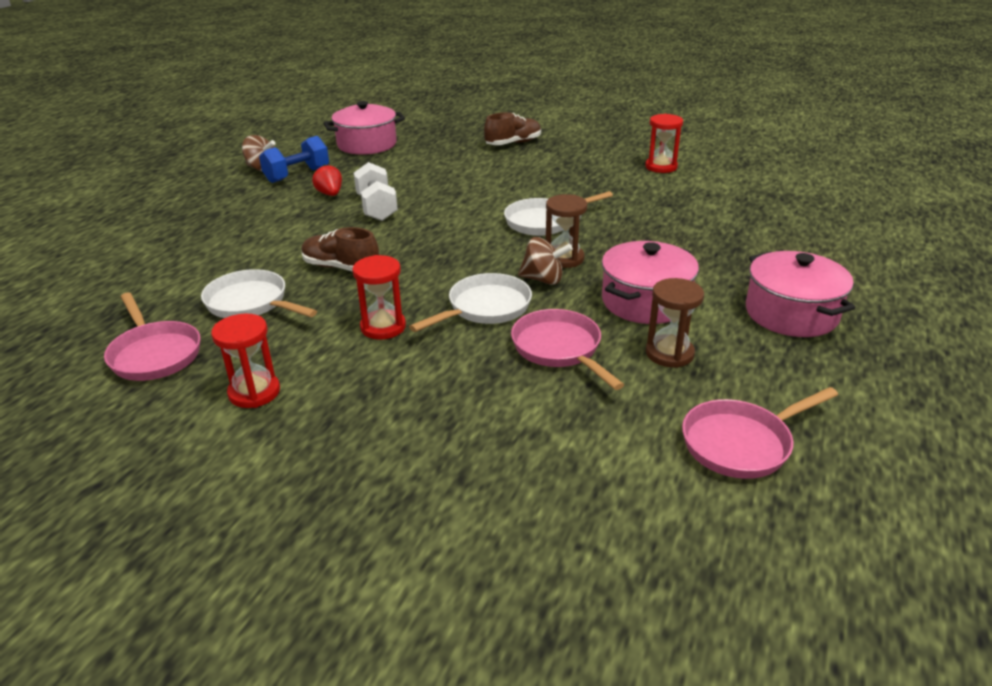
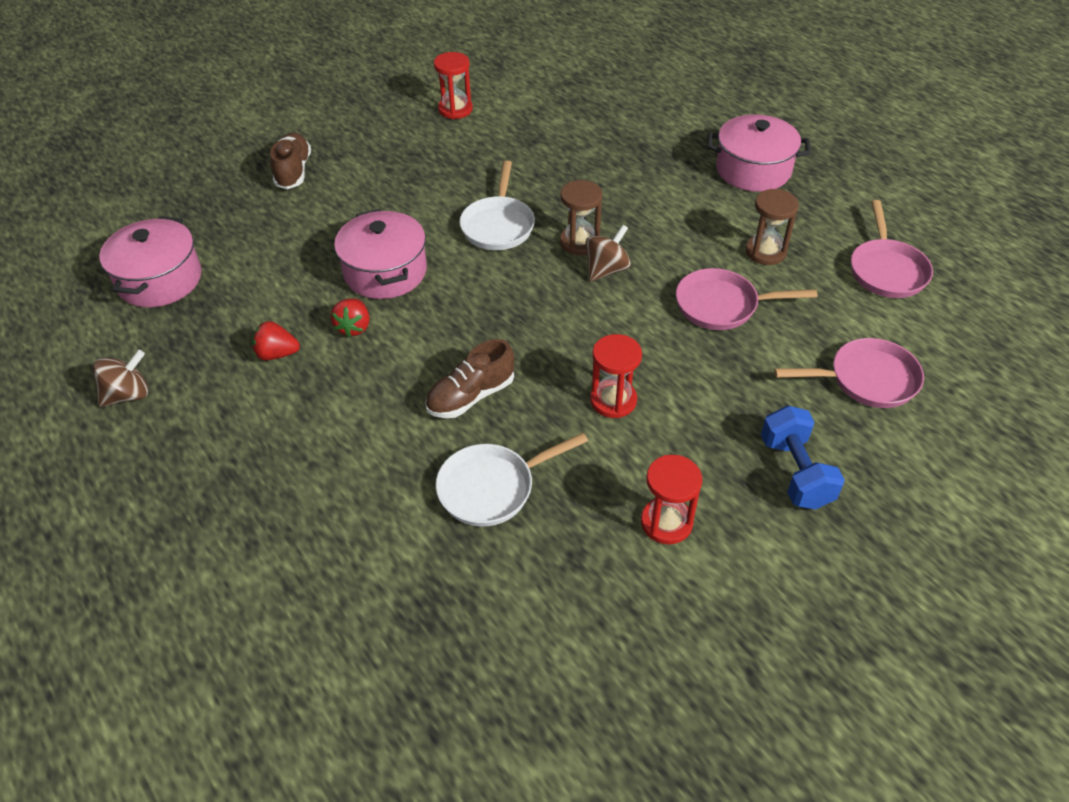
camera: 60 degrees left, 15 degrees up
pink pan [104,293,201,381] -> pink pan moved to [774,338,924,408]
blue dumbbell [259,136,329,183] -> blue dumbbell moved to [761,405,845,510]
white dumbbell [354,162,398,221] -> red strawberry [331,298,369,338]
white pan [409,273,532,332] -> none
pink pot [602,241,699,324] -> pink pot moved to [334,209,427,299]

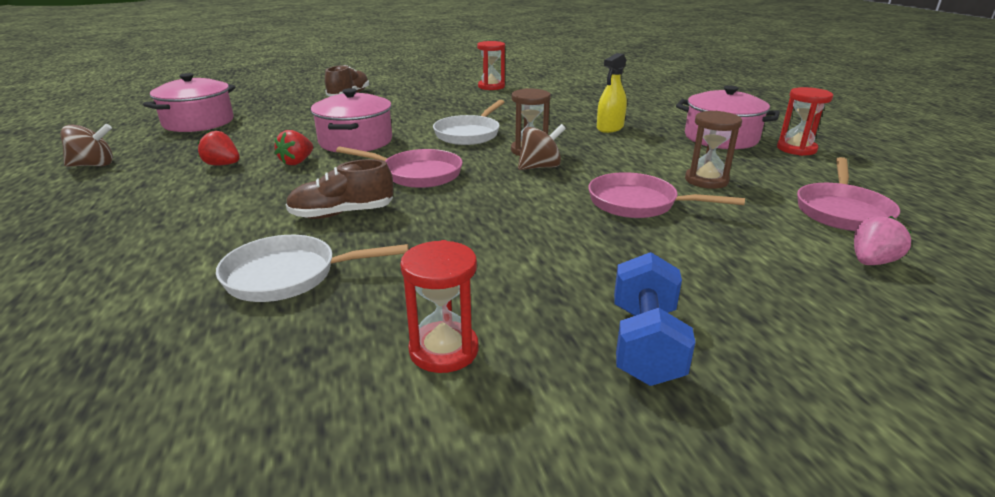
camera: 20 degrees right, 20 degrees down
red hourglass [590,334,642,418] -> red hourglass moved to [777,87,833,156]
pink pan [774,338,924,408] -> pink pan moved to [336,146,463,188]
none -> yellow spray bottle [597,53,627,133]
none -> pink strawberry [854,216,911,265]

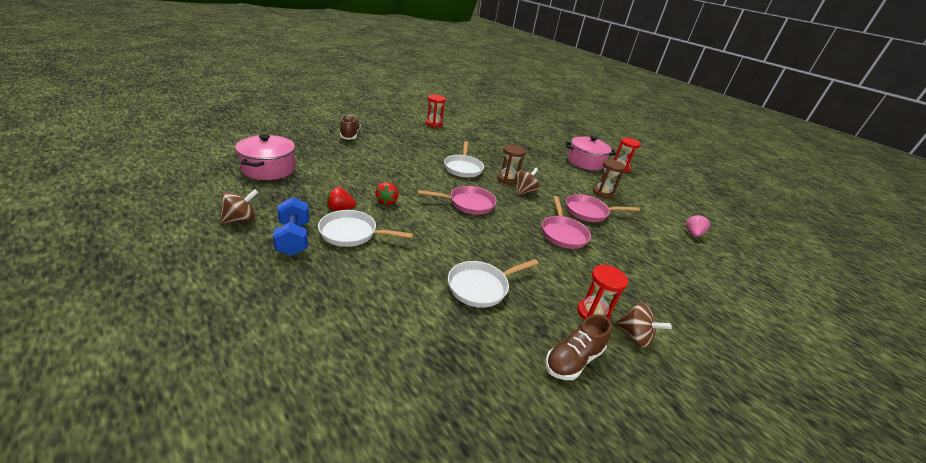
camera: 30 degrees left, 5 degrees up
brown shoe [286,159,393,219] -> brown shoe moved to [545,314,612,380]
pink pot [311,88,392,153] -> none
yellow spray bottle [597,53,627,133] -> none
blue dumbbell [614,252,695,386] -> blue dumbbell moved to [273,197,309,256]
pink pan [797,157,900,231] -> pink pan moved to [542,196,591,249]
none -> white pan [318,210,414,247]
none -> brown spinning top [615,303,672,347]

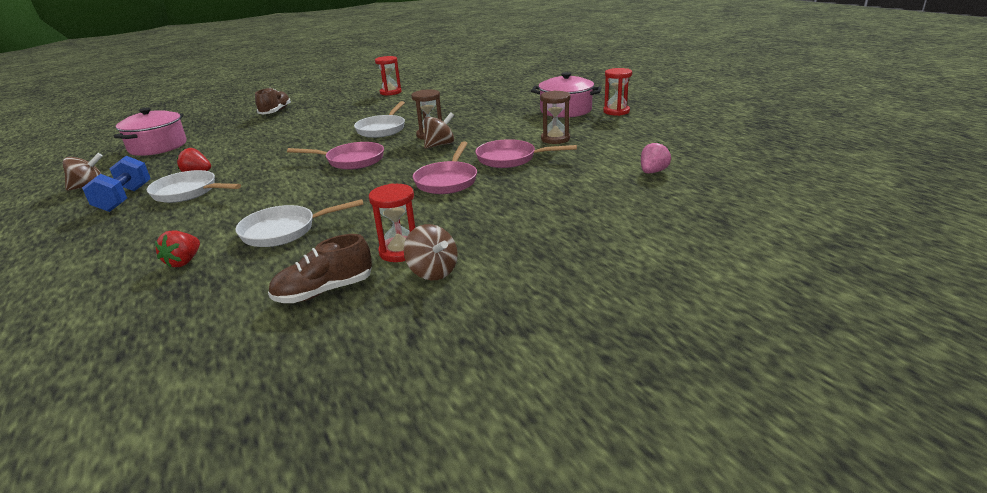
camera: 20 degrees right, 5 degrees down
red strawberry [375,182,398,205] -> red strawberry moved to [155,230,200,268]

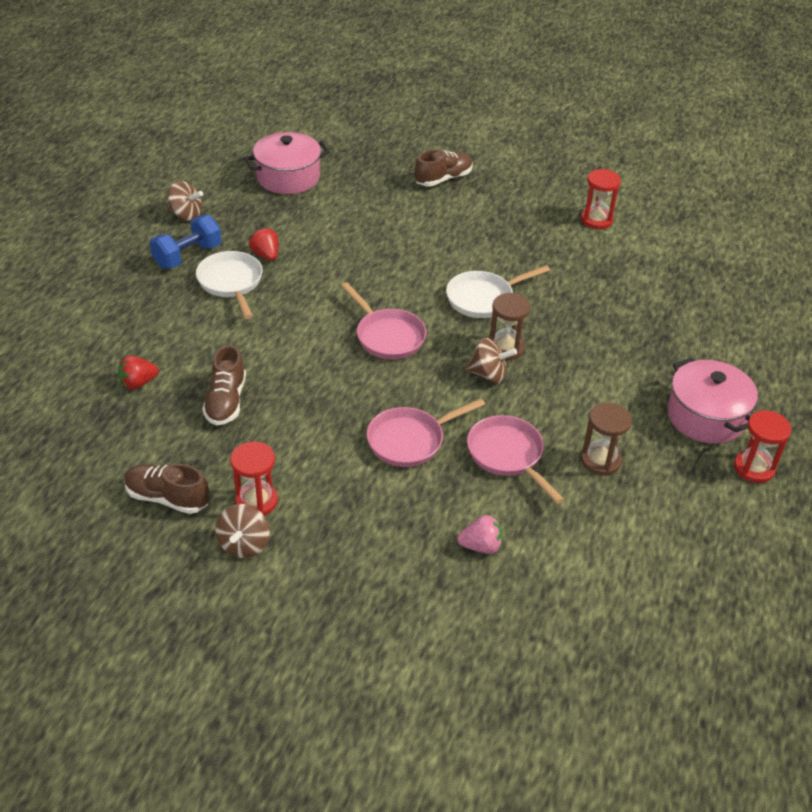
camera: 45 degrees right, 15 degrees up
white pan [236,199,364,247] -> brown shoe [202,345,246,426]
pink strawberry [641,142,671,173] -> pink strawberry moved to [457,515,503,554]

